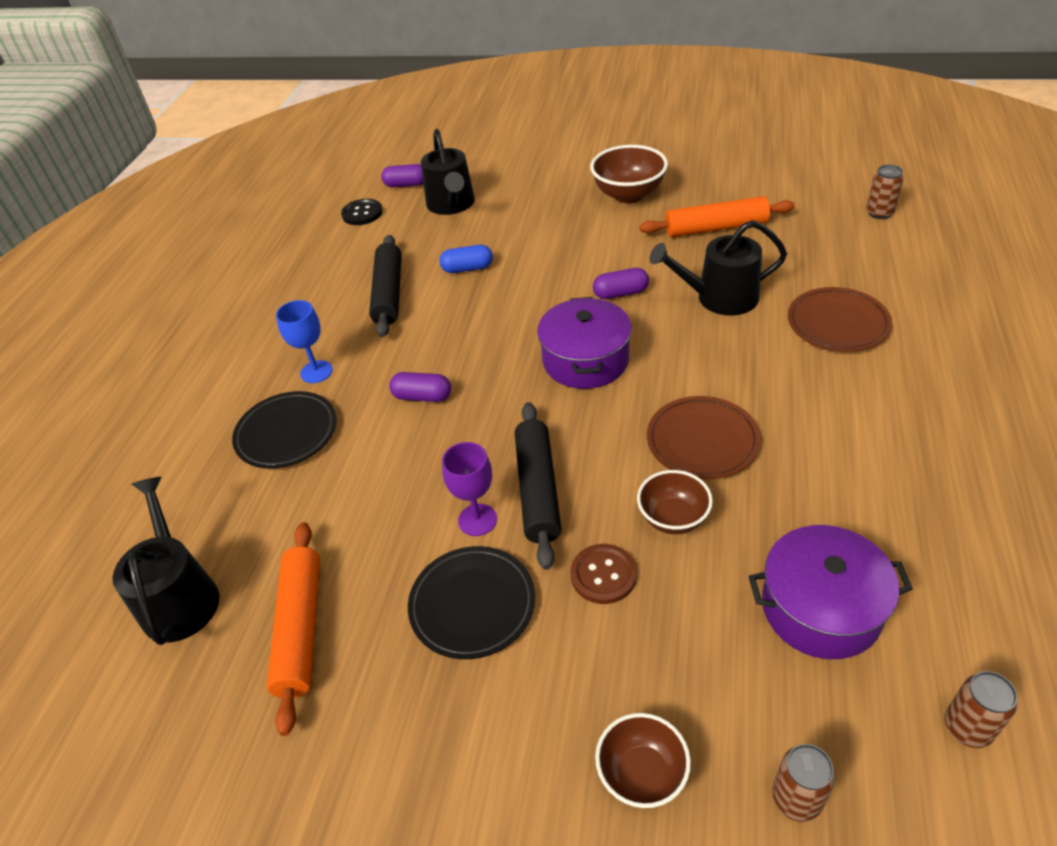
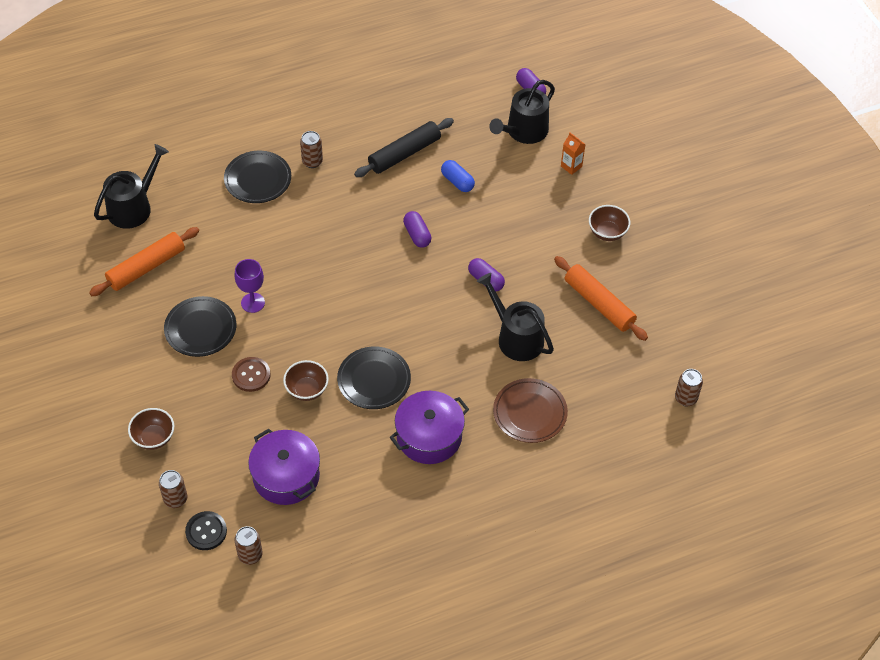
camera: 50 degrees right, 10 degrees up
blue goblet [276,300,333,383] -> brown can [300,131,323,168]
black button [341,199,383,225] -> black button moved to [185,511,227,550]
purple capsule [389,372,451,402] -> purple capsule moved to [403,211,432,248]
black rolling pin [515,402,562,570] -> none
purple pot [537,297,632,389] -> purple pot moved to [390,391,469,464]
brown bowl [590,145,668,203] -> brown bowl [589,205,630,241], size x0.64
brown plate [647,396,761,479] -> black plate [337,346,411,409]
none -> orange carton [561,133,586,175]

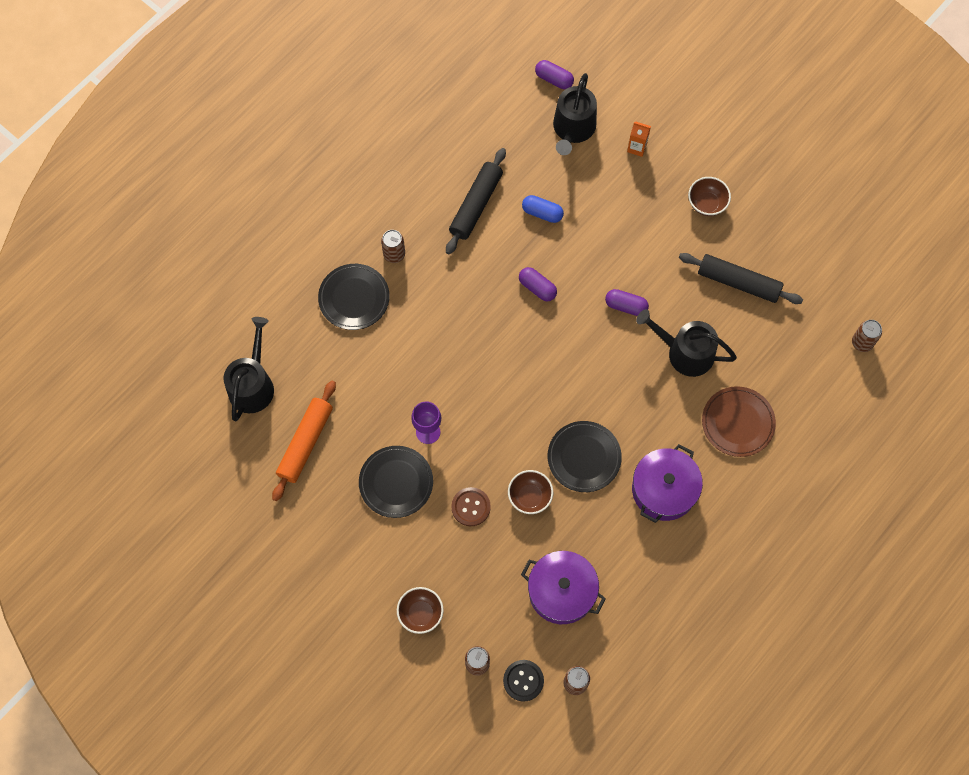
camera: 25 degrees left, 15 degrees up
orange rolling pin [554,256,648,341] -> black rolling pin [679,253,803,304]

